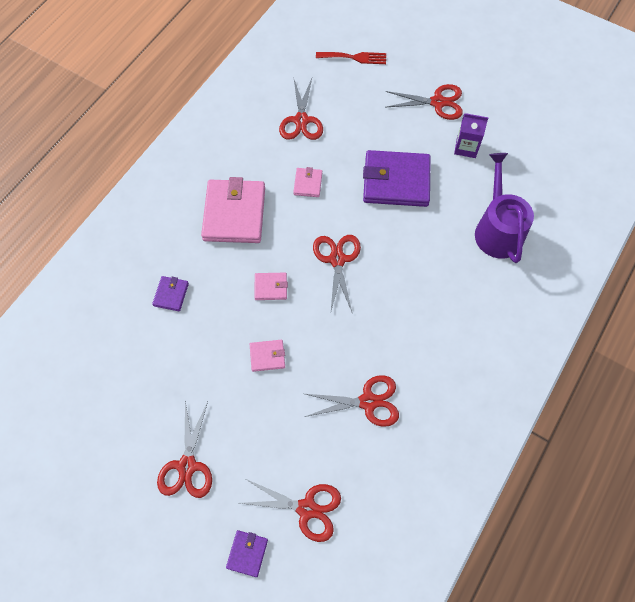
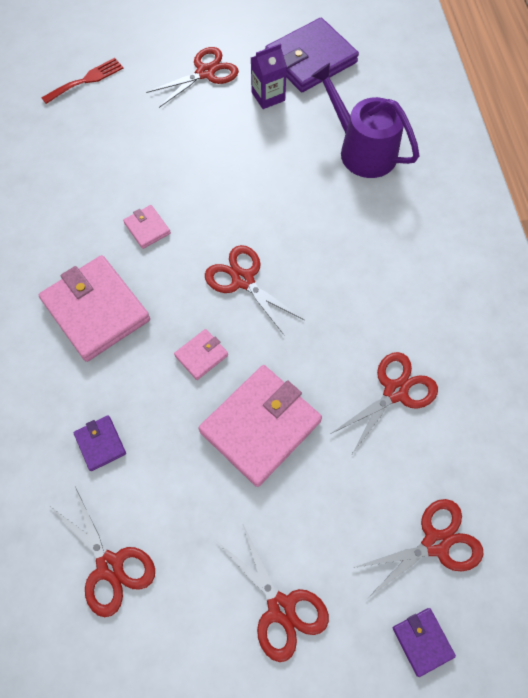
camera: 40 degrees left, 0 degrees up
pink wallet [250,340,285,372] -> pink wallet [199,365,322,487], size x2.16
red scissors [279,78,323,140] -> red scissors moved to [51,487,155,617]
purple wallet [363,150,431,207] -> purple wallet moved to [265,18,359,92]

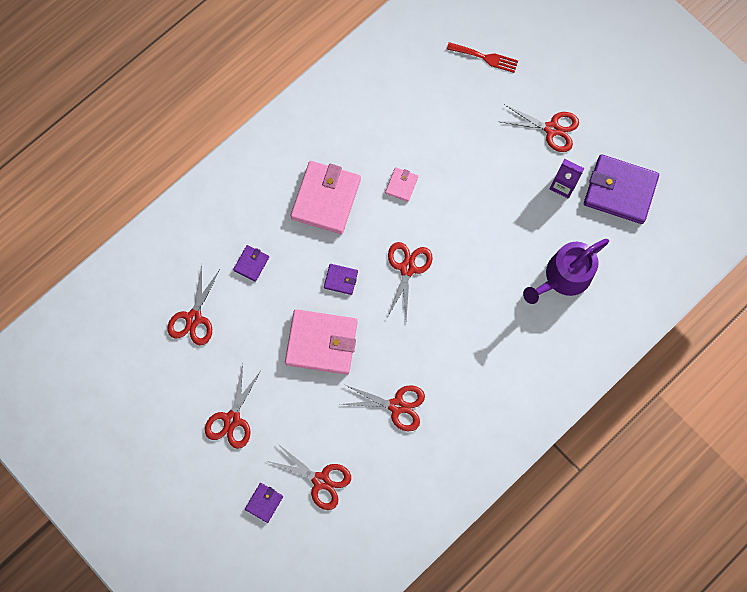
camera: 55 degrees right, 10 degrees up
pink wallet [174,329,228,380] -> purple wallet [324,264,358,295]
purple watering can [312,63,419,178] -> purple watering can turned 135 degrees counterclockwise [523,239,609,304]

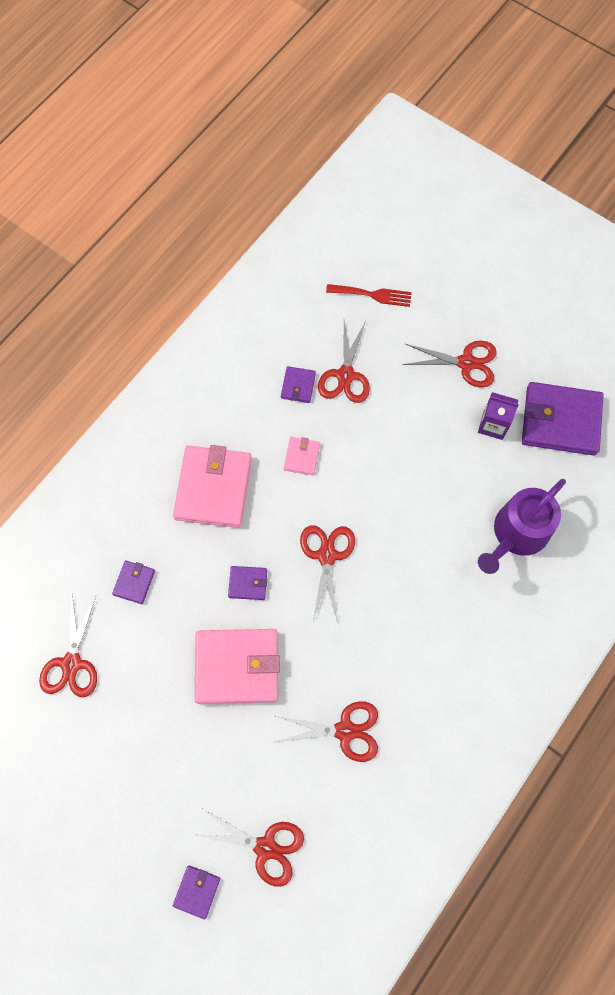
camera: 10 degrees left, 5 degrees down
red scissors [205,364,262,449] -> red scissors moved to [318,321,370,403]
none -> purple wallet [281,366,316,403]

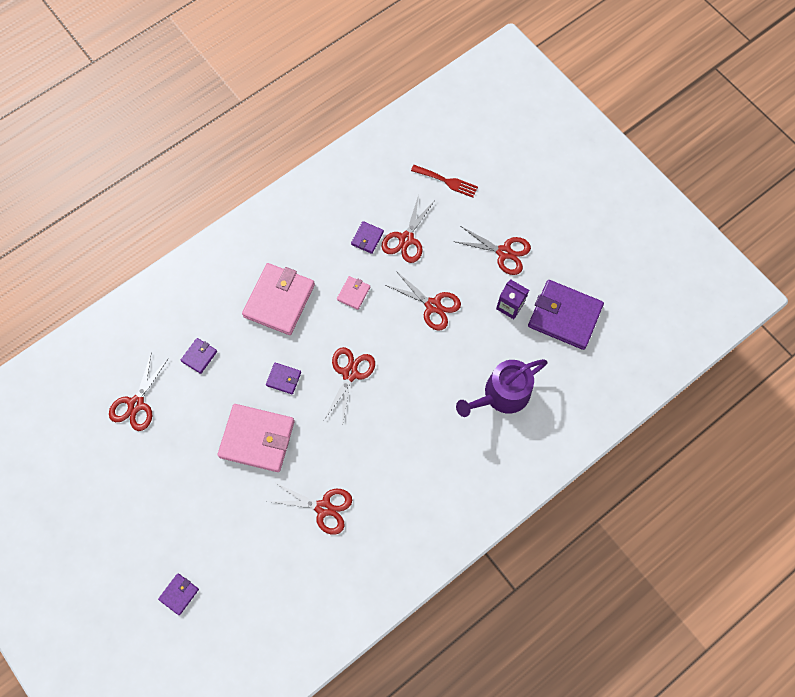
camera: 15 degrees right, 0 degrees up
red scissors [191,808,304,887] -> red scissors moved to [386,270,461,330]

